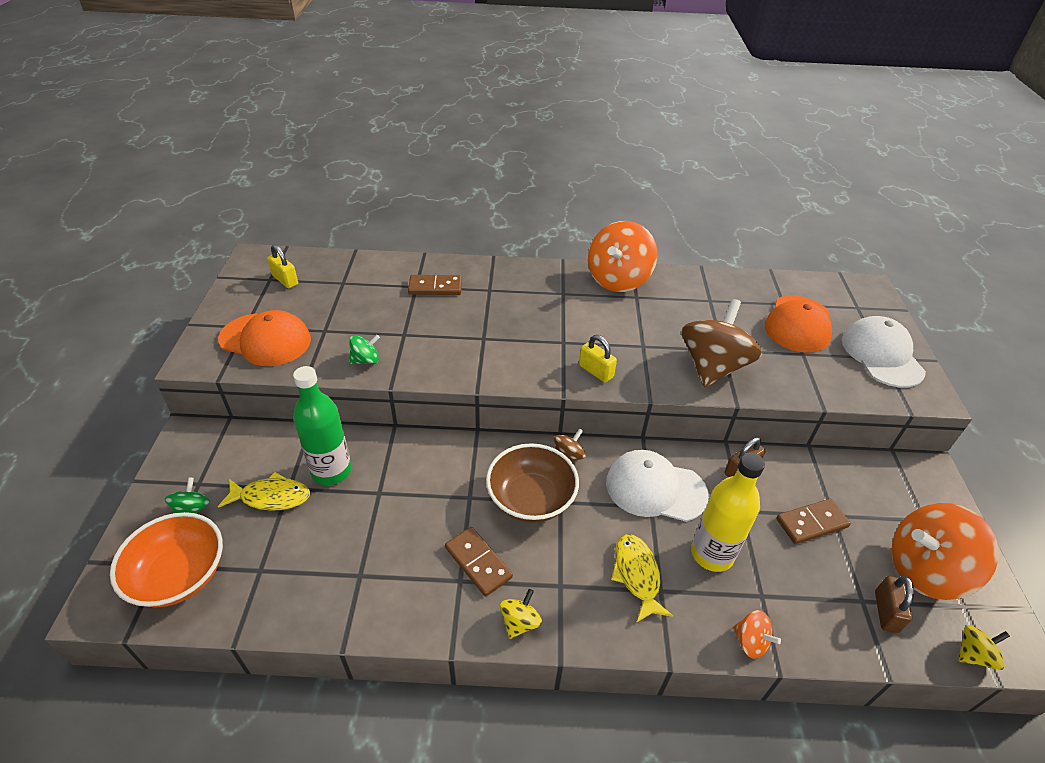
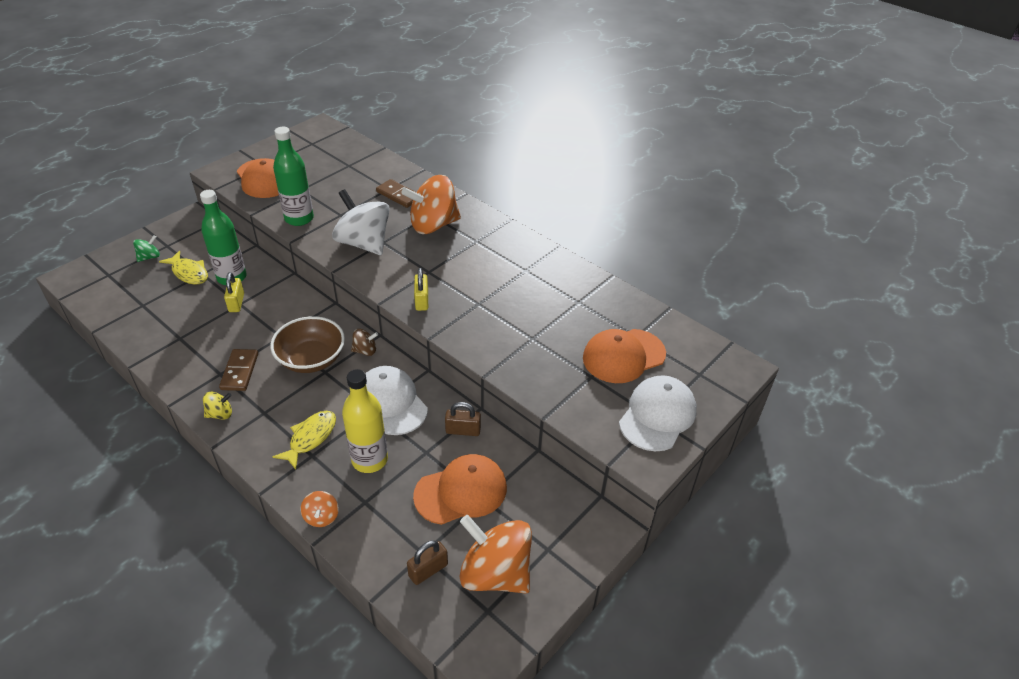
camera: 40 degrees right, 0 degrees up
orange bowl [110,512,223,607] -> none
yellow padlock [267,244,298,288] -> yellow padlock moved to [224,272,244,312]
green spinning top [349,335,380,364] -> green bottle [273,127,314,226]
orange spinning top [588,221,657,292] -> orange spinning top moved to [402,175,461,234]
brown spinning top [681,299,762,388] -> none
brown domino [776,499,851,544] -> orange cap [413,454,507,525]
yellow spinning top [958,625,1010,670] -> none
none -> white spinning top [332,189,390,255]

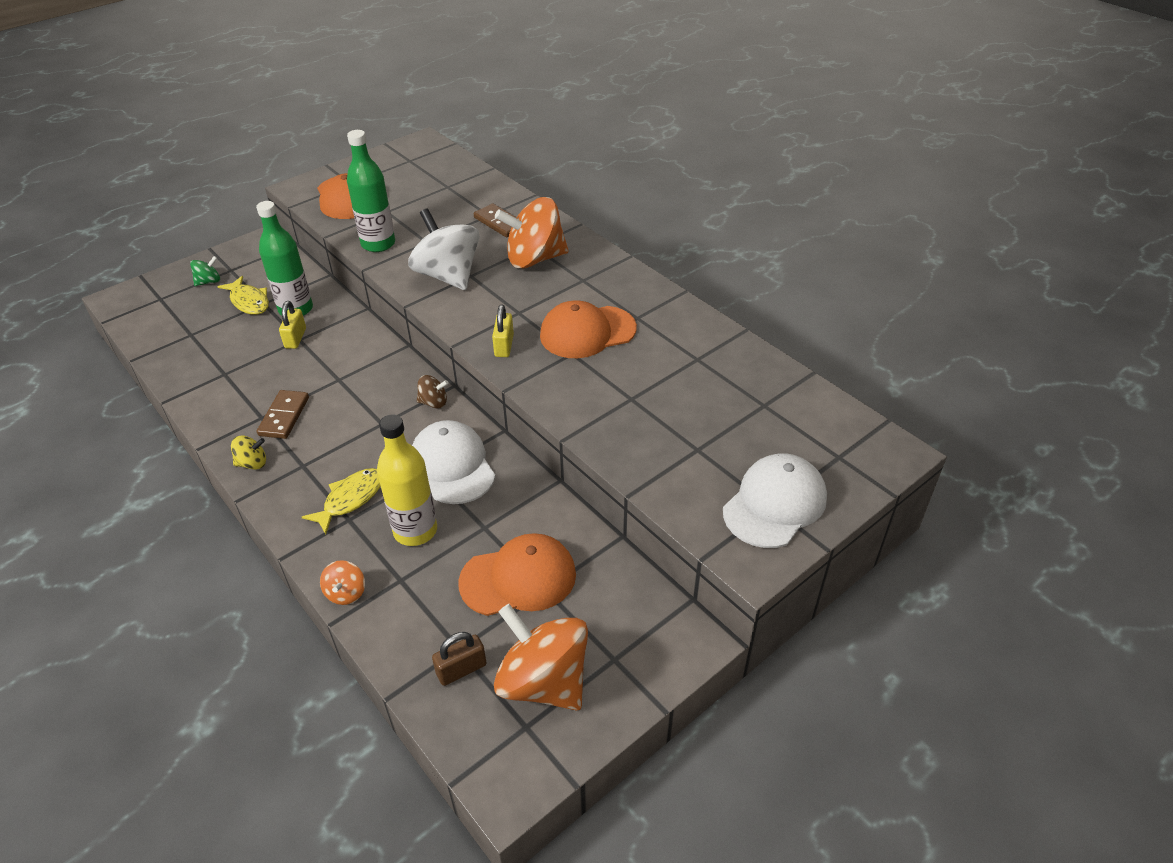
camera: 10 degrees right, 0 degrees up
brown bowl [270,316,345,373] -> none
brown padlock [445,402,481,436] -> none
orange cap [583,329,666,383] -> orange cap moved to [540,300,637,358]

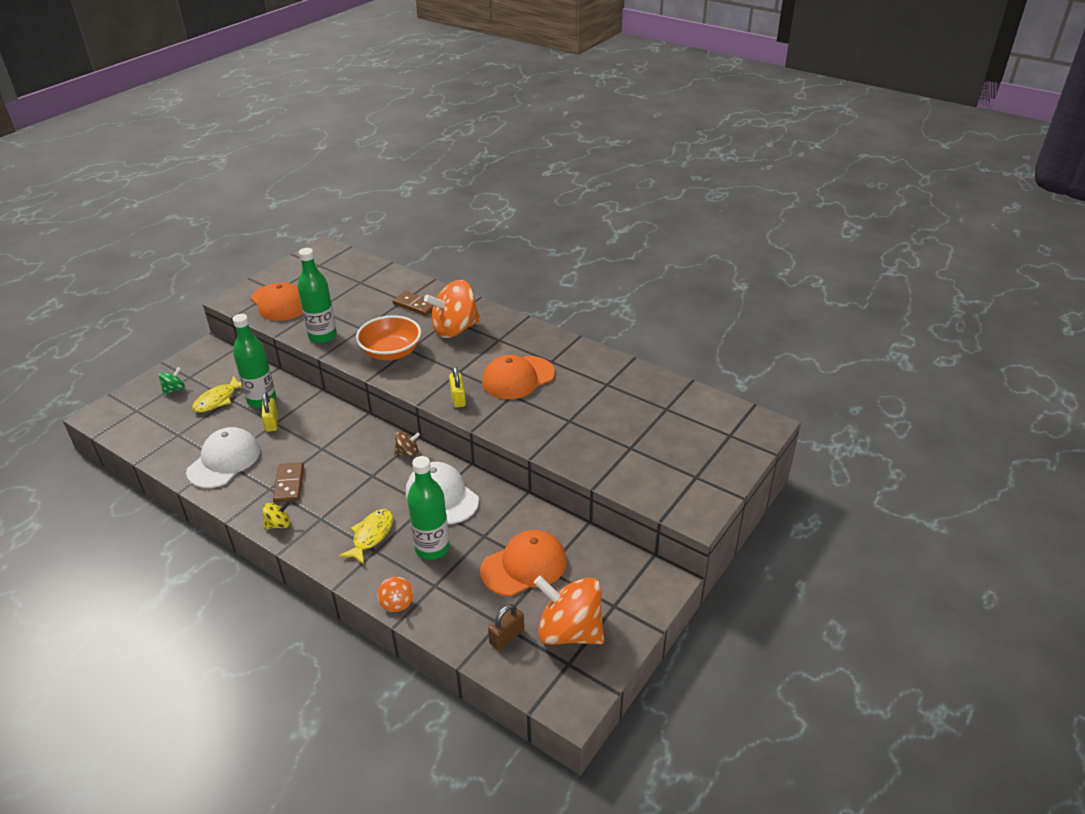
camera: 15 degrees left, 5 degrees down
yellow fish [217,276,269,315] -> yellow fish turned 90 degrees clockwise [192,376,242,413]
yellow bottle [377,414,437,546] -> green bottle [407,456,450,560]
white spinning top [408,208,480,290] -> orange bowl [356,315,421,360]
white cap [723,453,827,548] -> white cap moved to [186,427,260,488]

